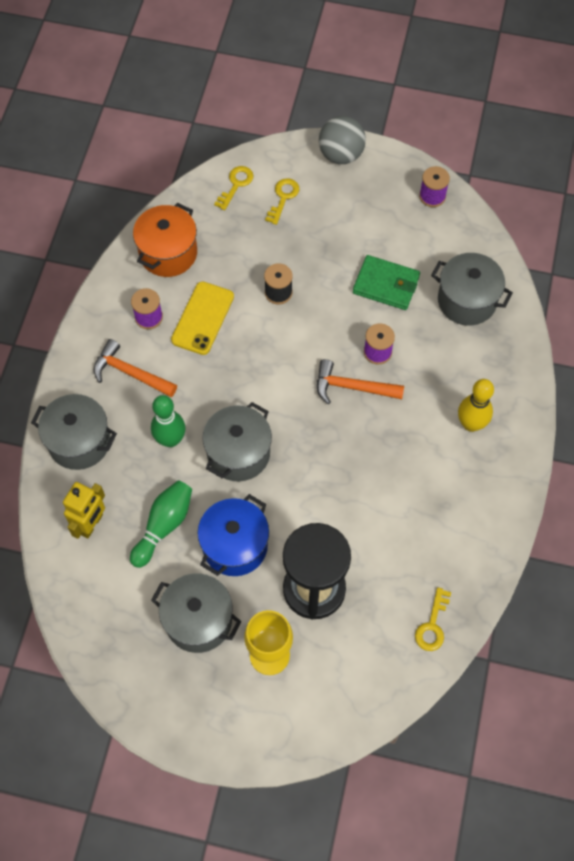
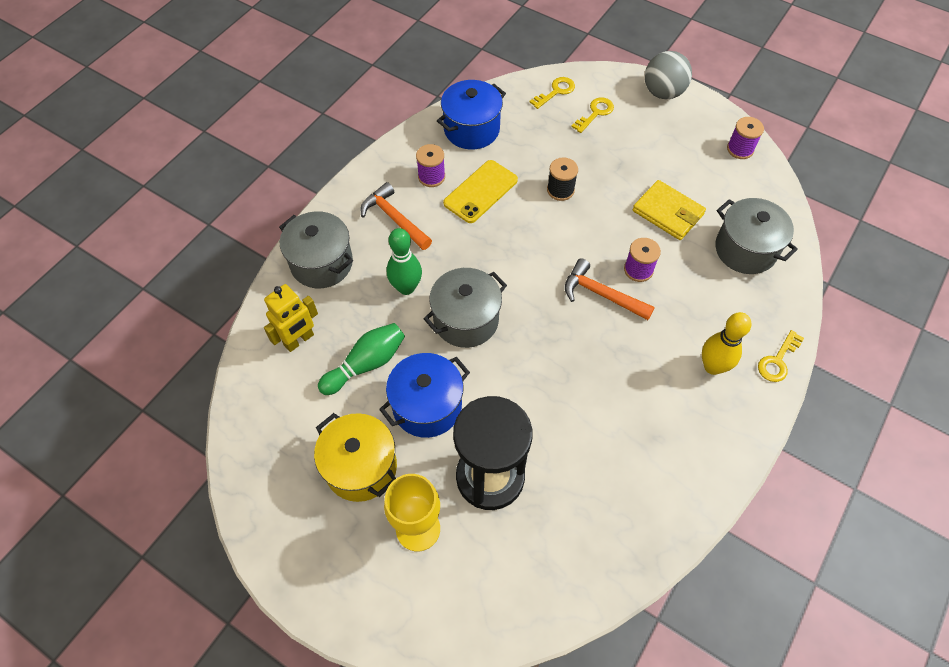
camera: 20 degrees right, 5 degrees down
orange pot [133,203,197,277] -> blue pot [437,80,506,150]
grey pot [151,573,242,653] -> yellow pot [314,413,397,502]
green wallet [353,255,420,310] -> yellow wallet [633,180,706,240]
yellow key [415,587,451,651] -> yellow key moved to [758,330,804,382]

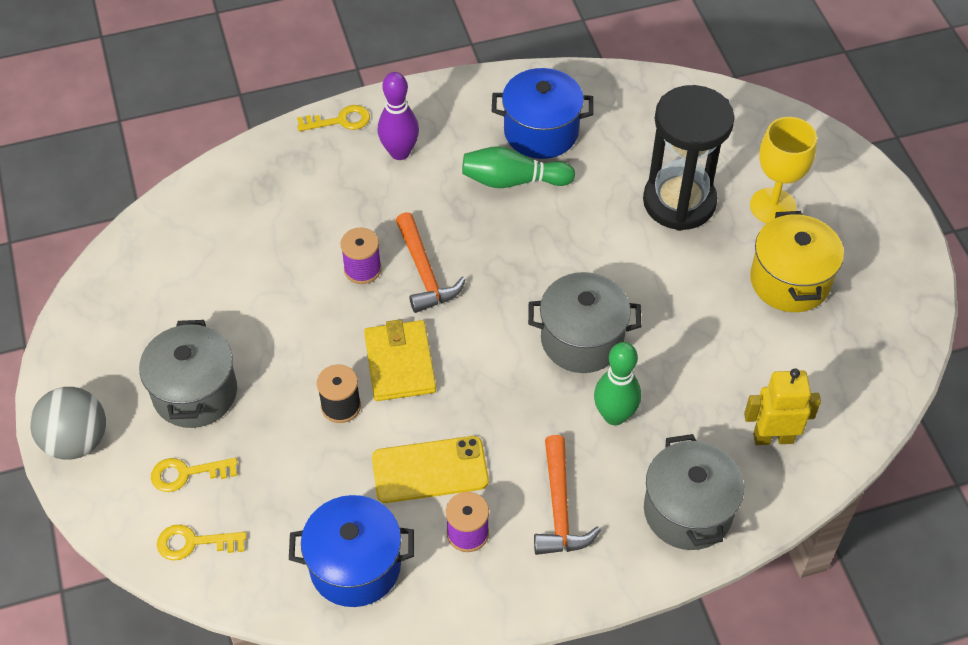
camera: 140 degrees left, 5 degrees down
green bowling pin [318,323,405,395] -> green bowling pin moved to [462,146,575,188]
blue pot [379,353,470,438] -> blue pot moved to [492,68,593,159]
yellow wallet [633,180,706,240] -> yellow wallet moved to [364,319,436,401]
yellow bowling pin [702,312,751,375] -> purple bowling pin [378,72,419,160]
grey pot [715,198,798,274] -> grey pot moved to [139,320,237,428]
purple spool [727,117,764,159] -> none

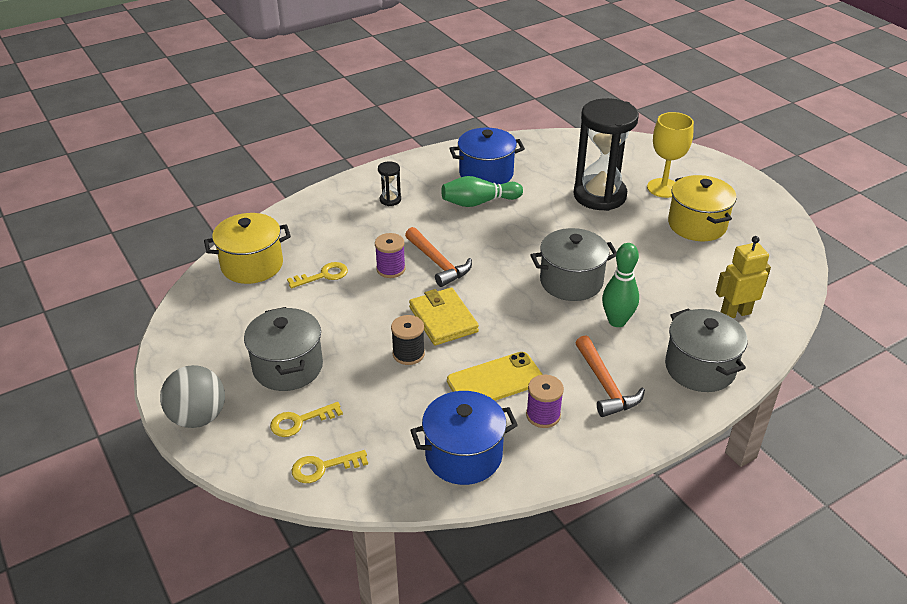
camera: 15 degrees left, 15 degrees down
yellow key [297,105,370,131] -> yellow key moved to [287,262,348,288]
purple bowling pin [378,72,419,160] -> black hourglass [378,161,401,206]
none -> yellow pot [204,213,291,284]

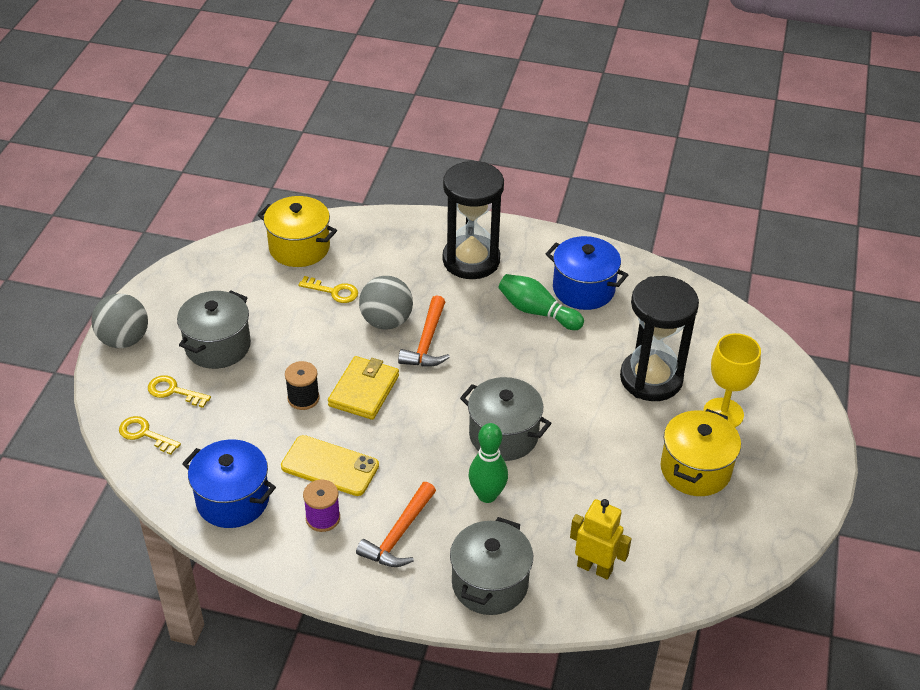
camera: 45 degrees right, 5 degrees up
purple spool [375,233,406,278] -> grey ball [359,276,413,329]
black hourglass [378,161,401,206] -> black hourglass [442,160,504,279], size x2.46

